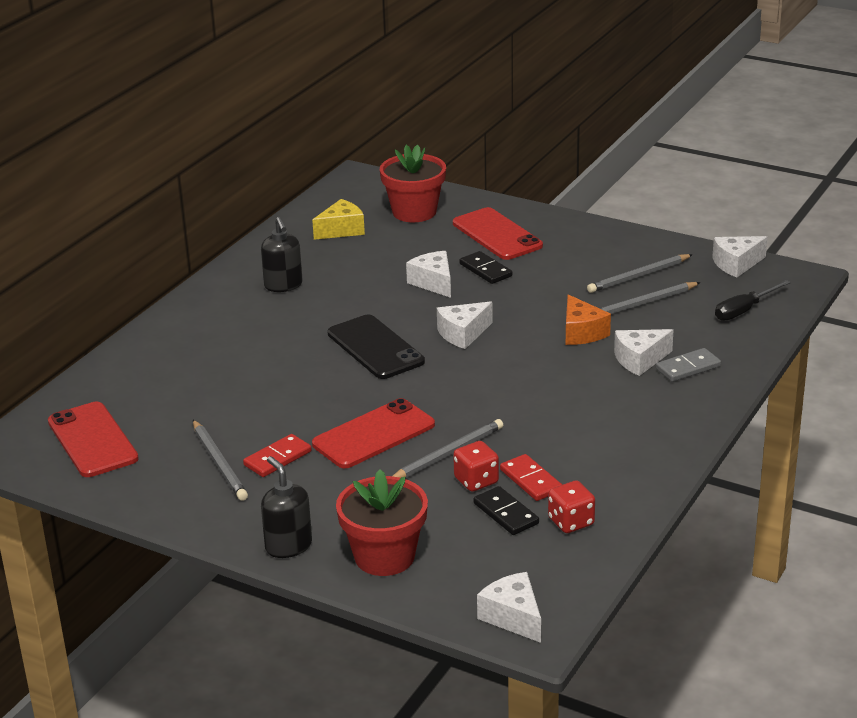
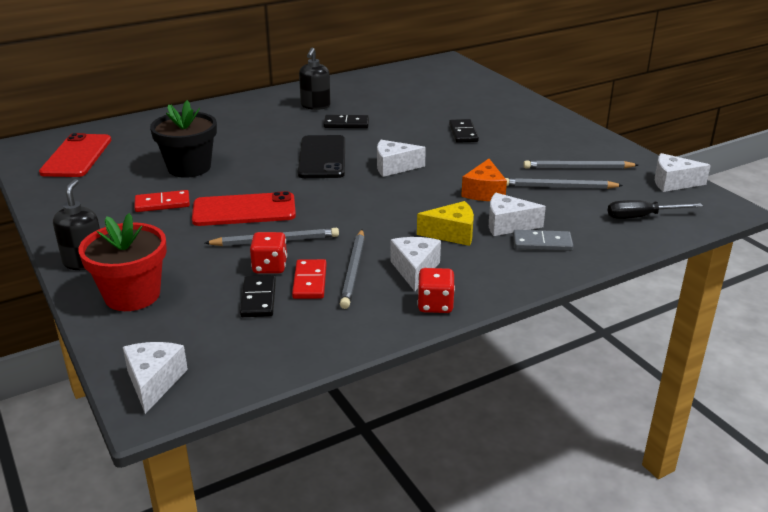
camera: 30 degrees right, 0 degrees up
grey pencil [193,420,248,501] -> grey pencil moved to [340,229,365,309]
yellow cheese [312,199,365,240] -> yellow cheese moved to [417,201,474,246]
red flower pot [380,145,446,222] -> none
white cheese [406,251,451,298] -> white cheese moved to [390,237,441,291]
red phone [453,207,543,260] -> none
red dice [548,480,595,533] -> red dice moved to [417,268,455,313]
none -> black flower pot [150,100,217,178]
none -> black domino [324,115,369,128]

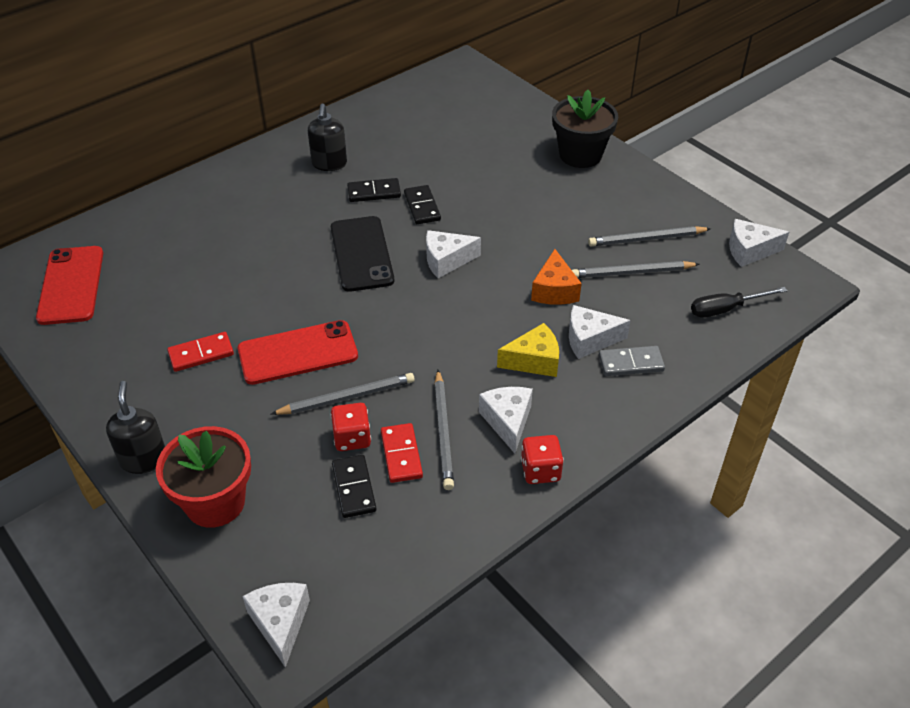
camera: 10 degrees left, 15 degrees up
black flower pot [150,100,217,178] -> black flower pot moved to [552,90,618,168]
black domino [449,119,479,143] -> black domino moved to [404,185,441,224]

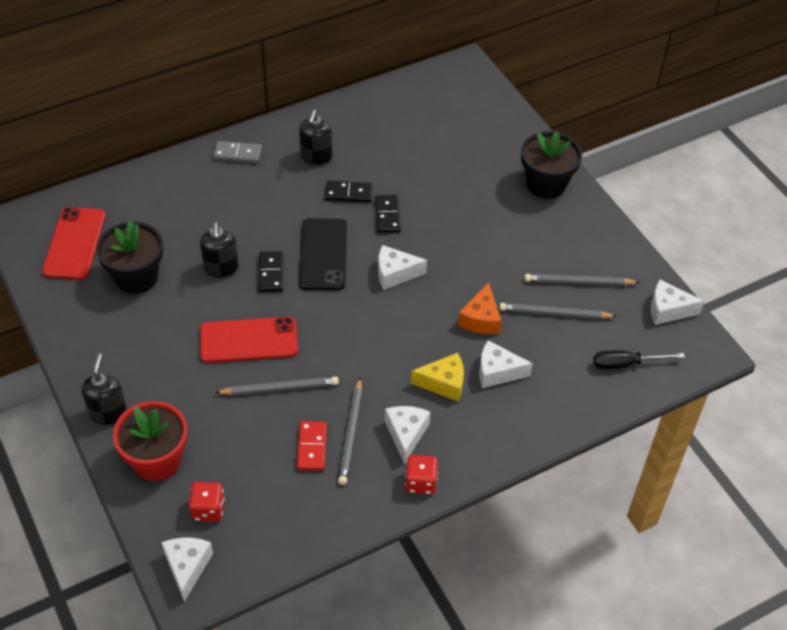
camera: 10 degrees right, 5 degrees up
red domino [167,332,234,372] -> none
red dice [331,403,371,451] -> red dice moved to [189,482,225,522]
black domino [332,455,376,518] -> black domino moved to [258,251,284,292]
grey domino [599,346,665,376] -> grey domino moved to [213,141,262,163]
none -> black flower pot [96,221,163,294]
none -> black soap dispenser [200,222,239,278]

